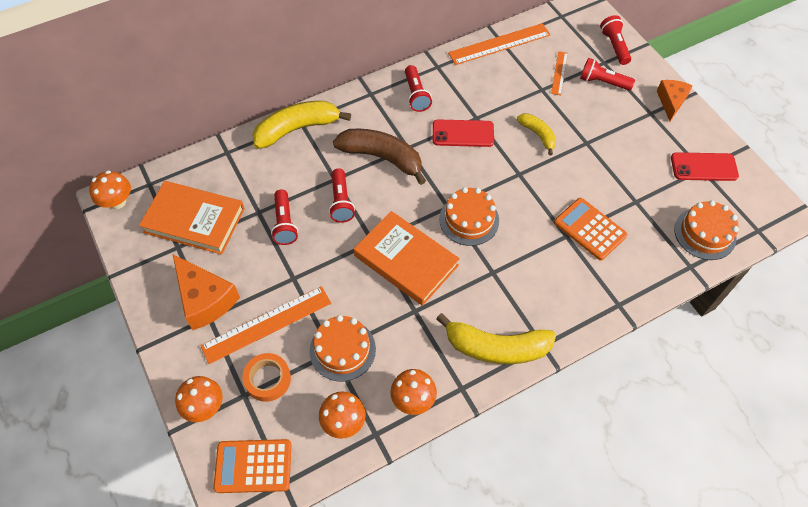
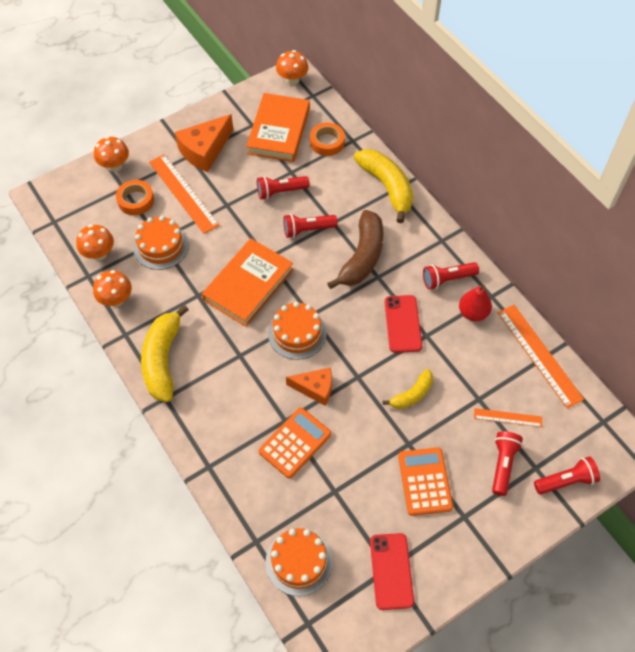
camera: 85 degrees right, 0 degrees up
orange calculator [213,439,292,493] -> orange calculator moved to [398,447,453,516]
orange cheese [657,80,693,121] -> orange cheese moved to [286,367,332,406]
none -> orange tape [310,122,345,156]
none -> red pear [459,285,492,321]

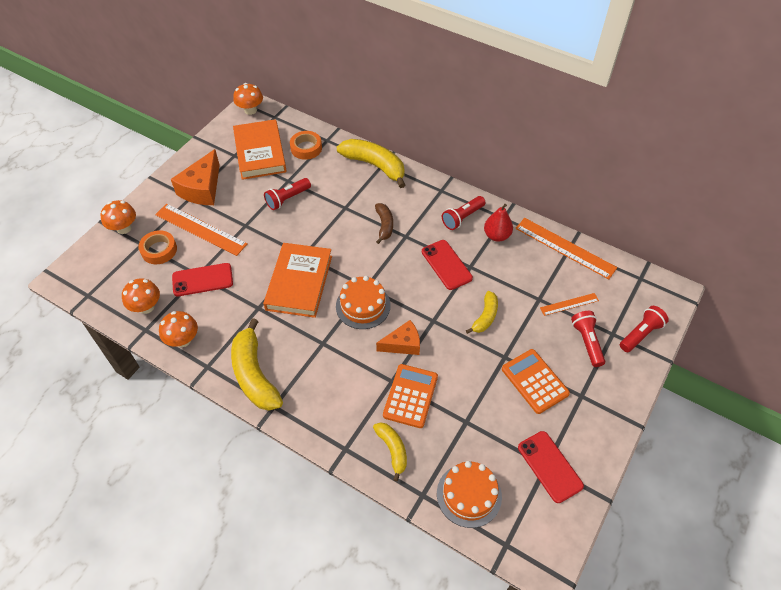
camera: 25 degrees left, 5 degrees down
orange cake [133,216,189,270] -> red phone [172,263,233,296]
red flashlight [283,214,338,238] -> none
brown banana [327,210,384,289] -> brown banana [375,203,393,244], size x0.56
none -> yellow banana [373,422,407,481]

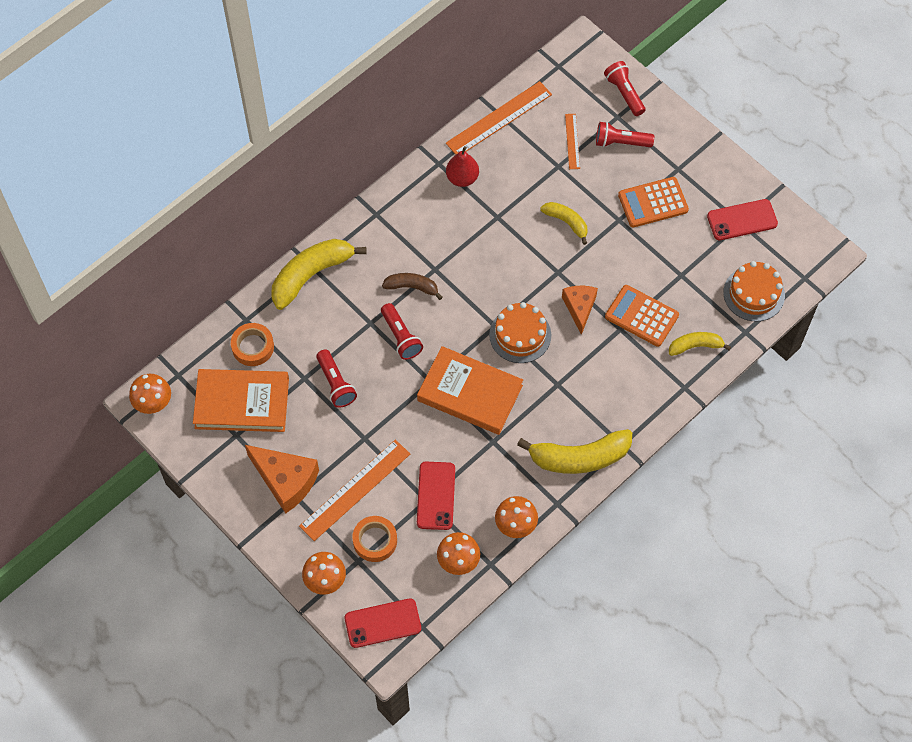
camera: 75 degrees left, 10 degrees up
red phone [422,240,473,290] -> red phone moved to [345,598,421,648]
red flashlight [442,196,485,230] -> red flashlight moved to [381,303,423,360]

